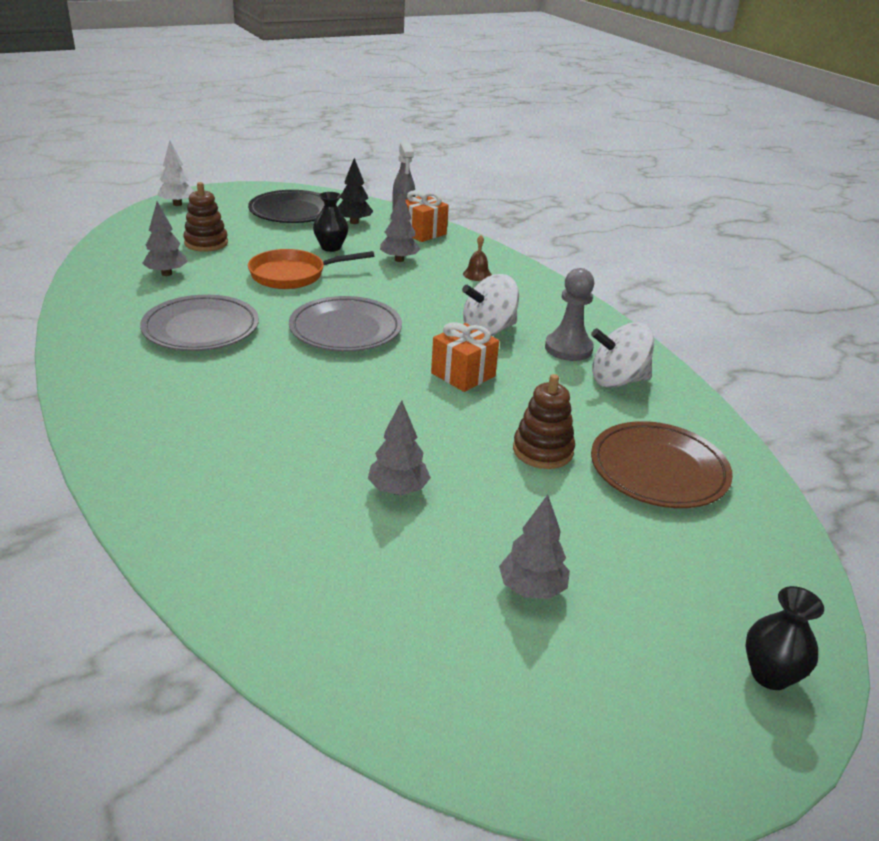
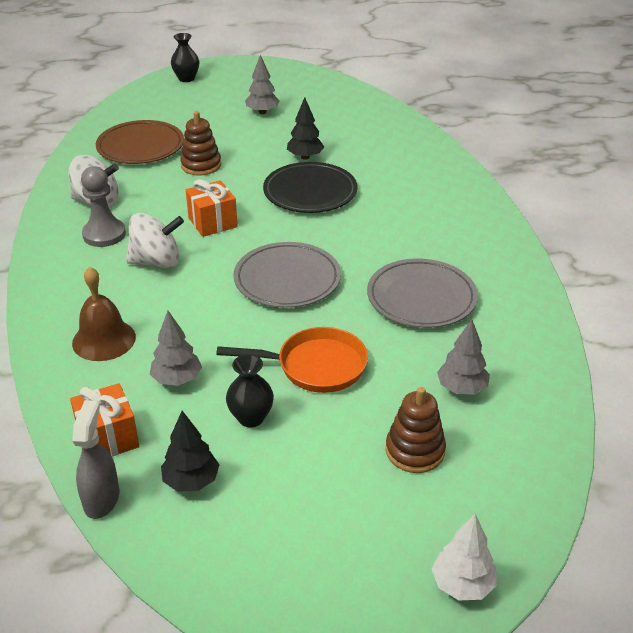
camera: 160 degrees left, 5 degrees up
black plate [248,190,337,223] -> black plate moved to [263,162,357,213]
grey tree [368,400,431,495] -> black tree [287,97,324,160]
brown bell [463,235,492,281] -> brown bell [72,266,136,361], size x1.81

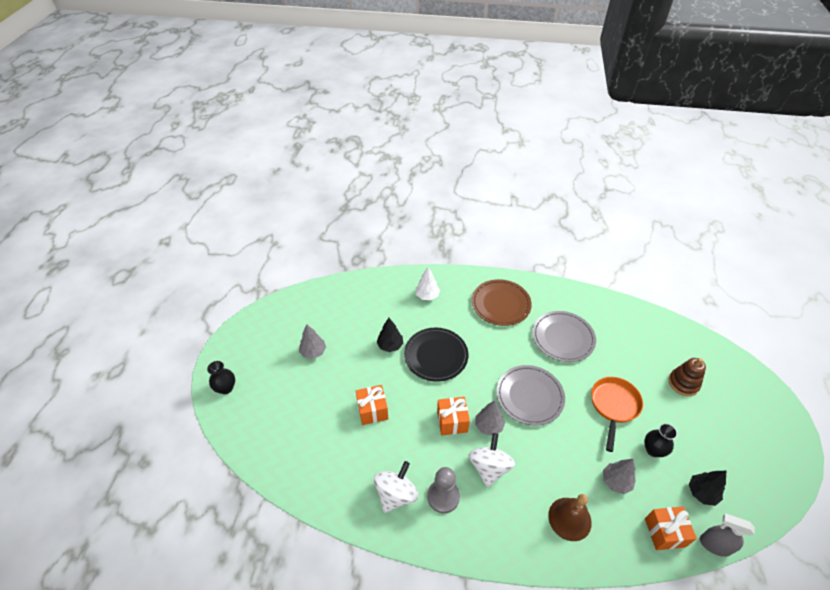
camera: 70 degrees left, 10 degrees up
brown plate [96,120,184,164] -> brown plate moved to [472,279,532,326]
brown stacking toy [180,111,221,176] -> orange gift [356,385,388,425]
white tree [432,514,497,600] -> white tree moved to [415,267,440,300]
grey tree [437,319,490,395] -> grey tree moved to [476,400,505,436]

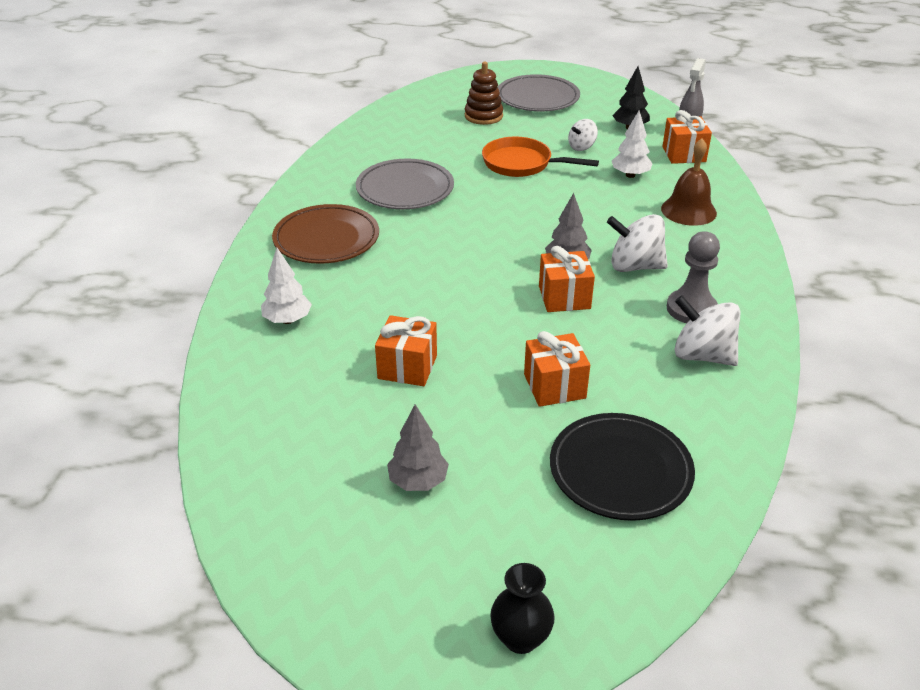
camera: 90 degrees left, 10 degrees down
black tree [377,318,403,352] -> orange gift [375,315,437,386]
black plate [404,327,468,382] -> black plate moved to [550,413,695,521]
grey plate [496,365,565,426] -> grey plate moved to [497,74,580,111]
grey tree [603,459,636,494] -> white tree [612,111,653,178]
black vase [644,423,677,457] -> white spinning top [568,119,598,151]

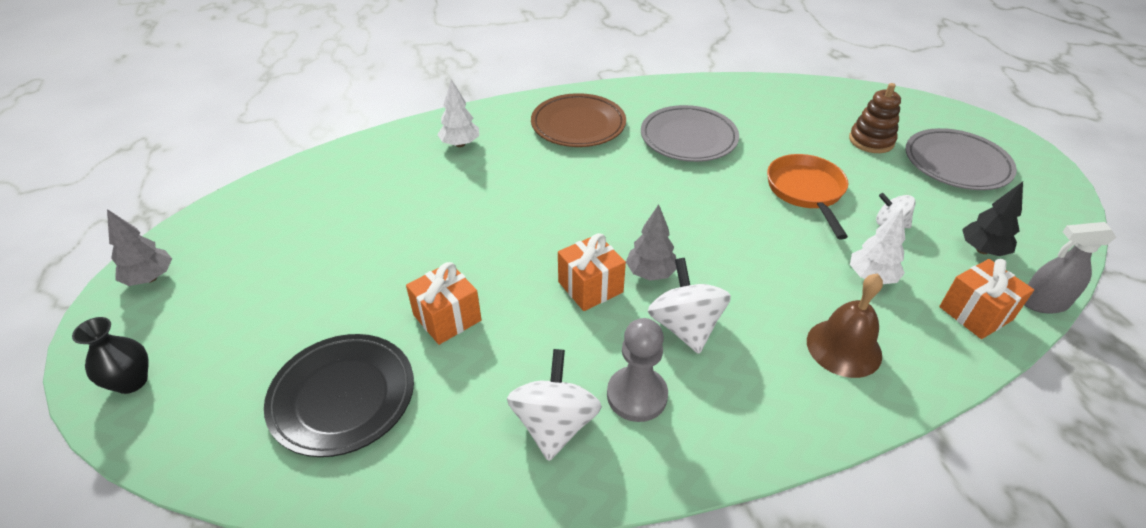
camera: 65 degrees right, 5 degrees up
orange gift [375,315,437,386] -> none
grey tree [387,404,449,491] -> grey tree moved to [107,209,172,286]

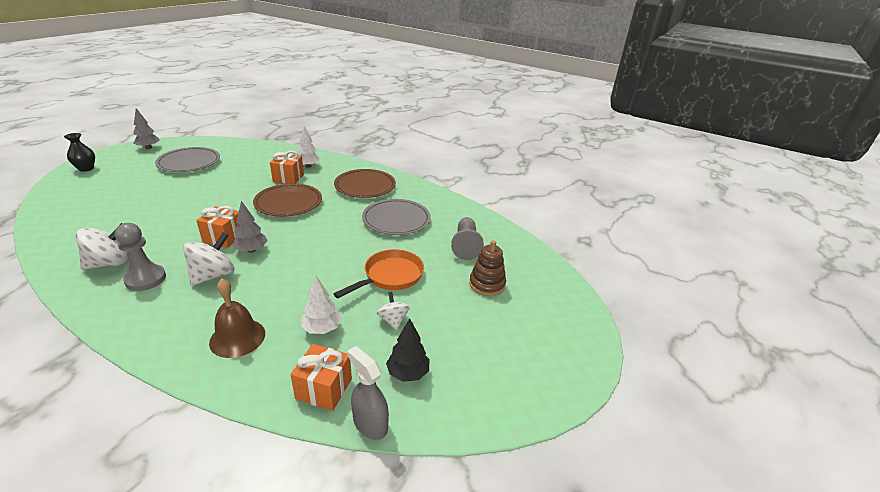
camera: 45 degrees right, 10 degrees down
black plate [264,334,414,457] -> none
orange gift [406,262,482,345] -> orange gift moved to [270,151,304,184]
grey plate [905,128,1017,190] -> grey plate moved to [155,147,220,172]
none -> brown plate [253,183,322,217]
none -> grey pawn [451,217,484,260]

